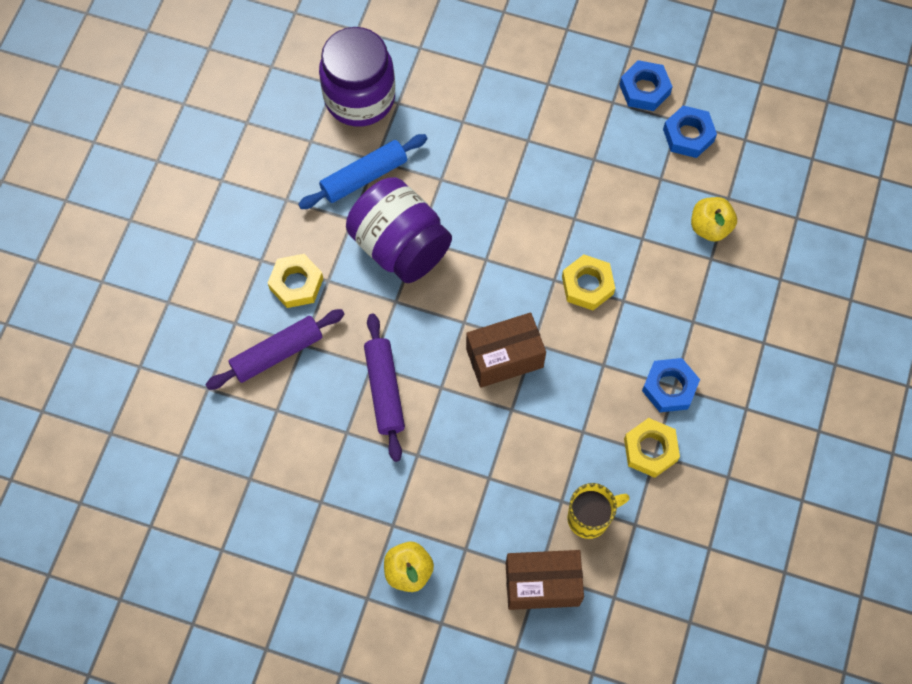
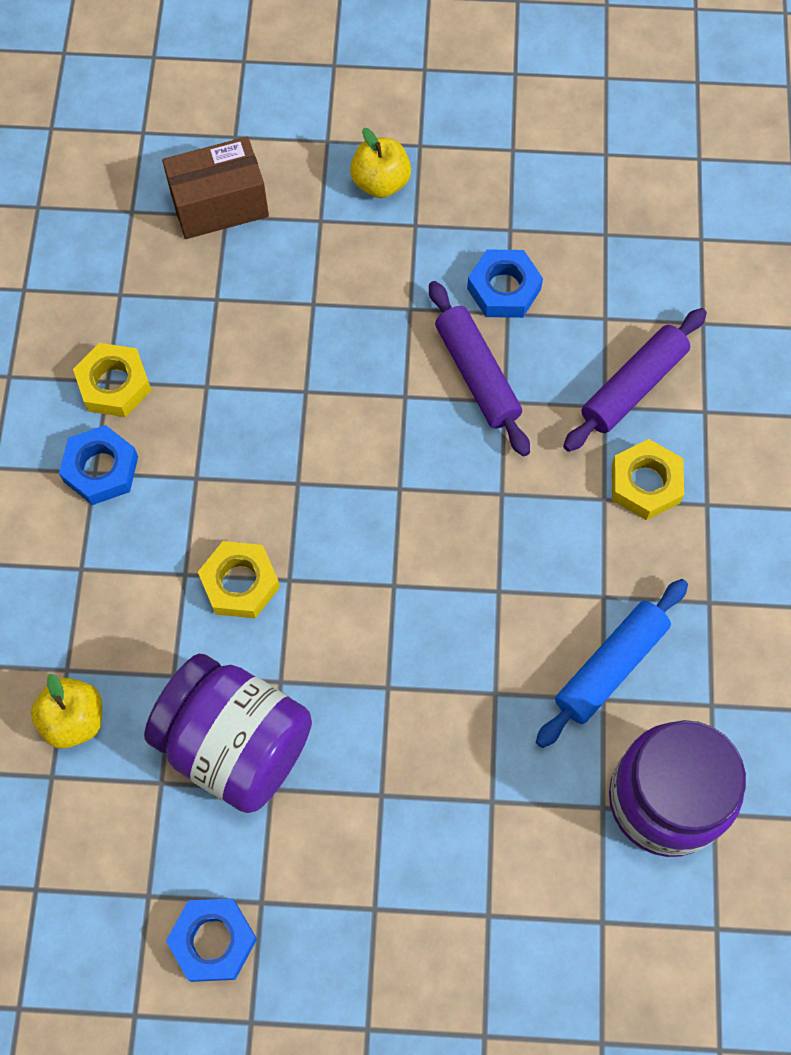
camera: 165 degrees right, 0 degrees up
purple jar [346,177,452,283] -> purple jar moved to [144,654,312,813]
brown box [466,312,546,388] -> none
yellow mug [567,483,630,539] -> none
blue nut [663,105,717,158] -> blue nut moved to [467,250,543,318]

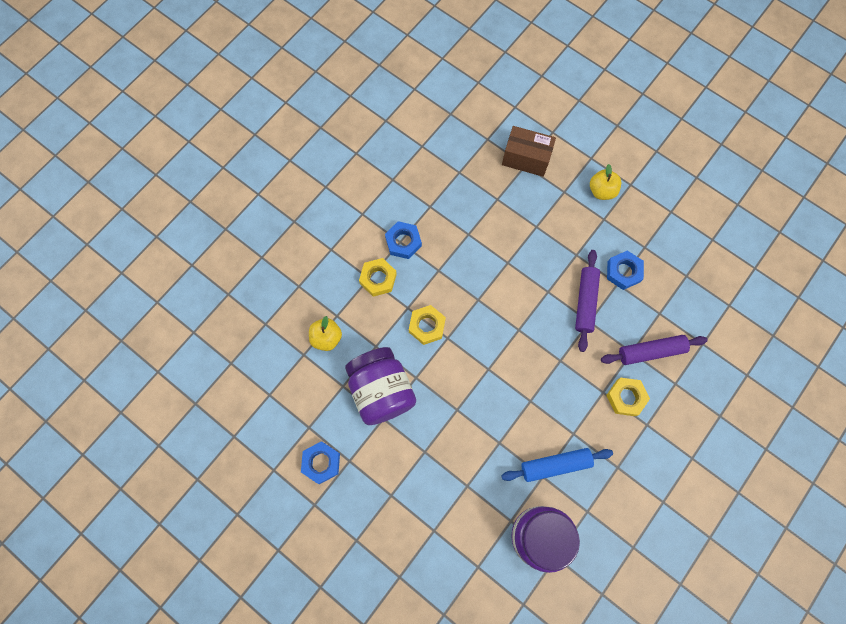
camera: 35 degrees right, 5 degrees up
yellow nut [73,343,152,417] -> yellow nut moved to [359,258,397,297]

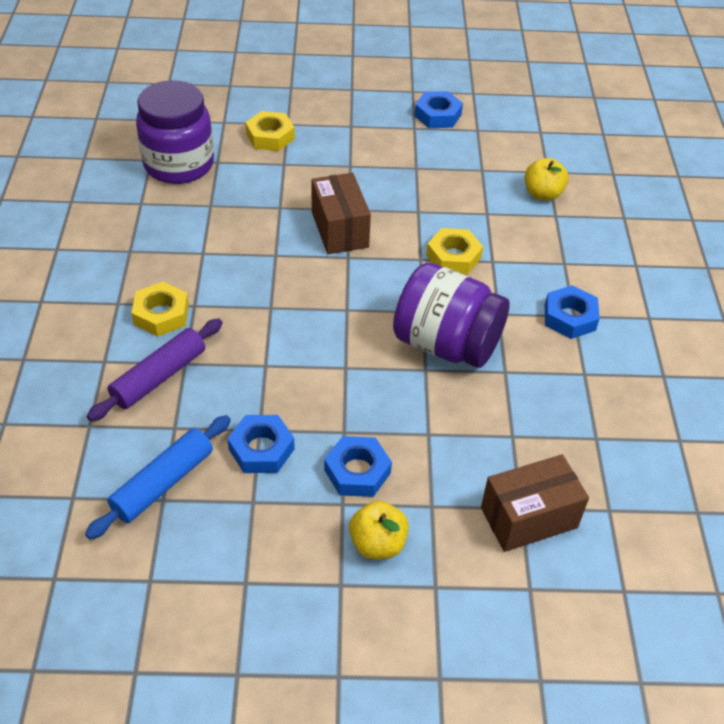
camera: 140 degrees right, 25 degrees down
purple jar [345,347,416,425] -> purple jar moved to [393,263,510,368]
yellow nut [359,258,397,297] -> yellow nut moved to [245,111,295,151]
blue rolling pin [501,448,613,482] -> blue rolling pin moved to [85,415,231,540]
purple rolling pin [575,250,600,352] -> none
none -> brown box [311,173,371,254]
none -> blue nut [324,436,392,497]

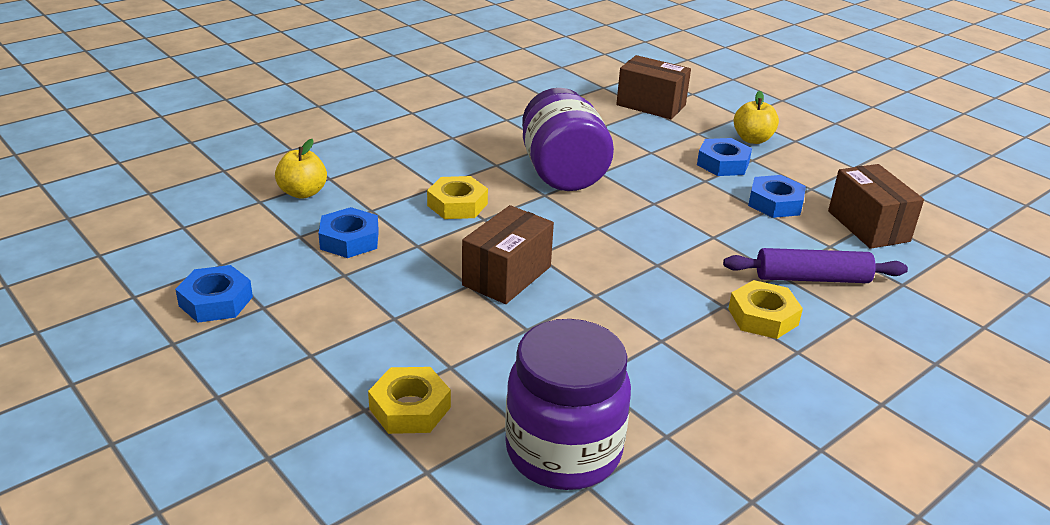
camera: 130 degrees left, 15 degrees down
blue rolling pin [85,415,231,540] -> brown box [828,164,924,249]
blue nut [545,285,600,339] -> blue nut moved to [318,207,379,258]

